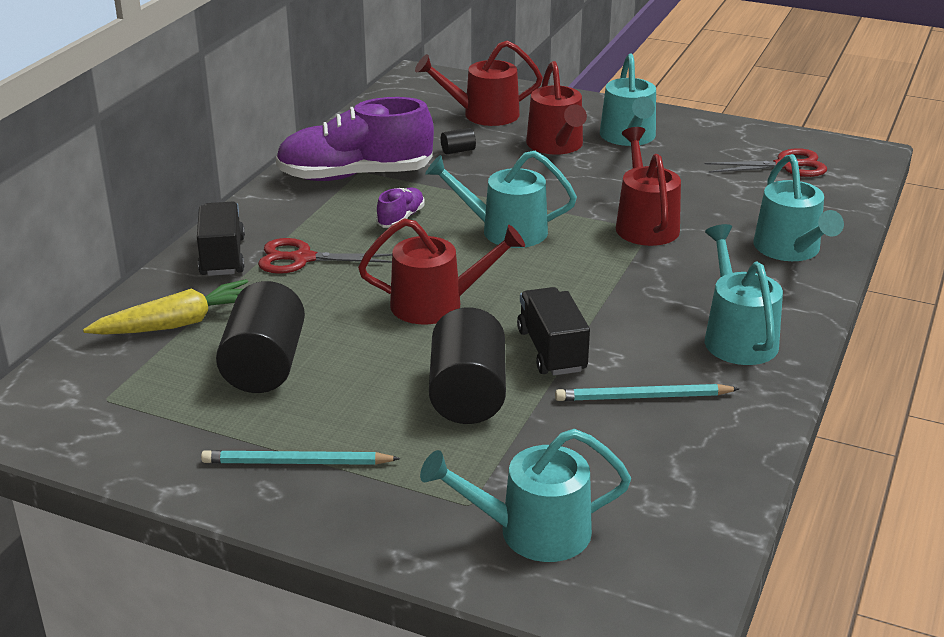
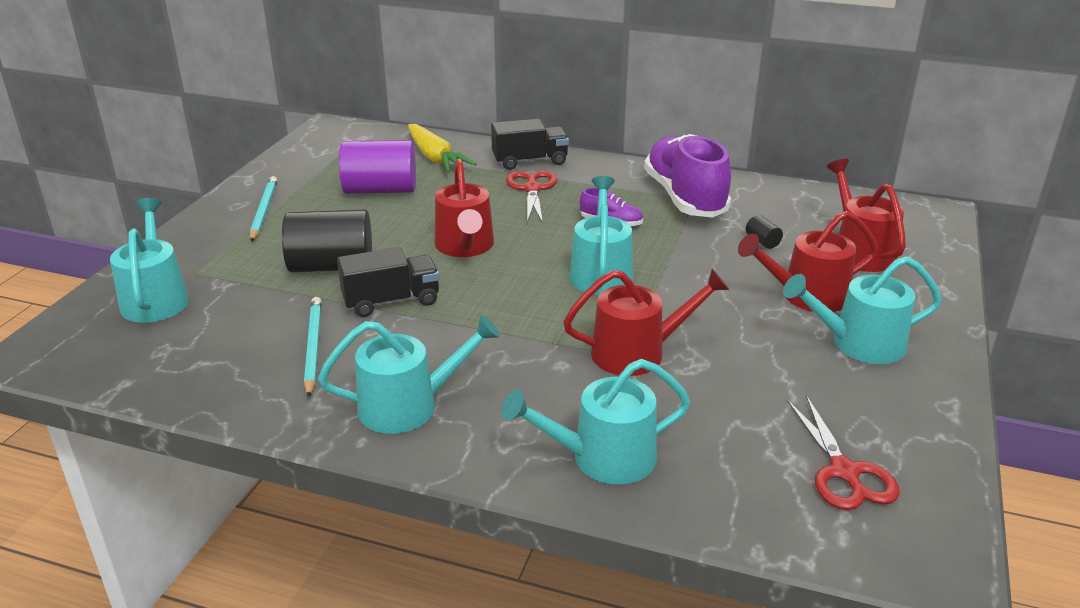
camera: 85 degrees right, 0 degrees up
black cylinder [216,281,305,393] -> purple cylinder [339,140,416,194]

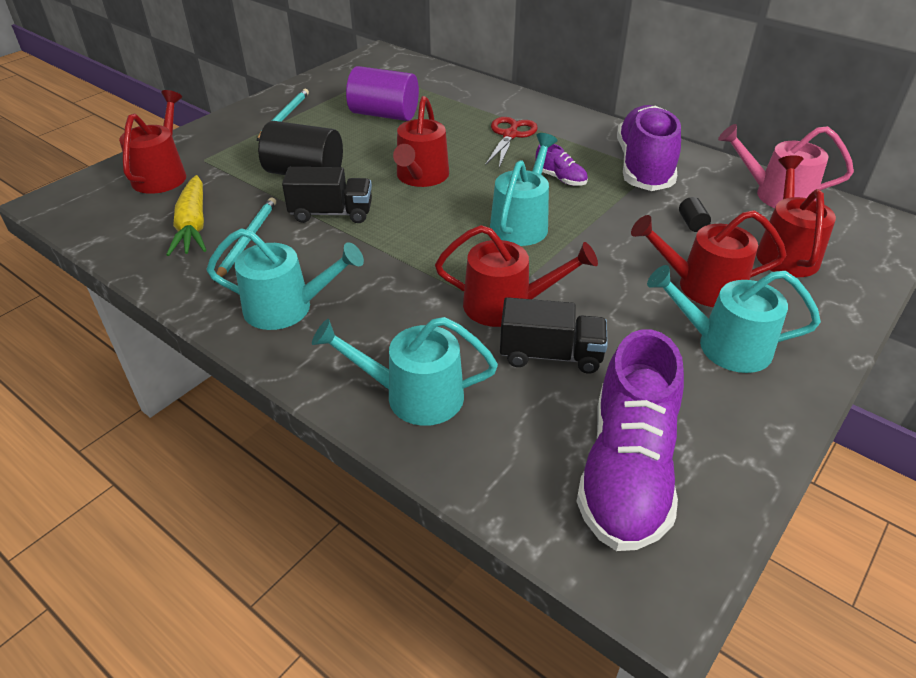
camera: 20 degrees right, 10 degrees up
turquoise watering can [110,198,189,323] -> red watering can [119,90,186,194]
yellow carrot [408,124,476,172] -> yellow carrot moved to [166,175,207,256]
black truck [491,119,569,170] -> black truck moved to [500,297,608,374]
red scissors [787,395,900,510] -> purple shoe [576,329,684,551]
none -> pink watering can [718,124,854,208]

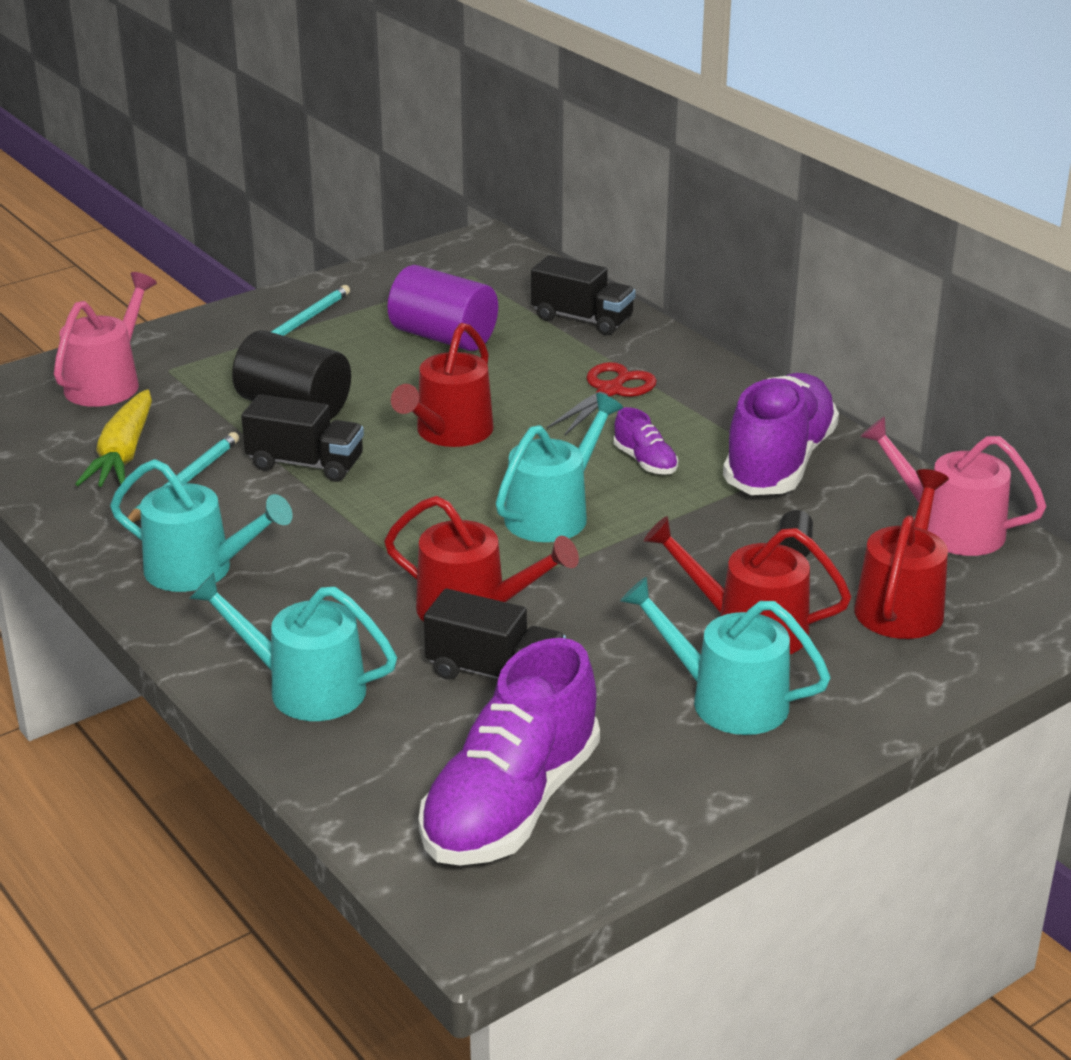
camera: 15 degrees right, 10 degrees down
red watering can [119,90,186,194] -> pink watering can [54,272,157,407]
none -> black truck [531,255,636,335]

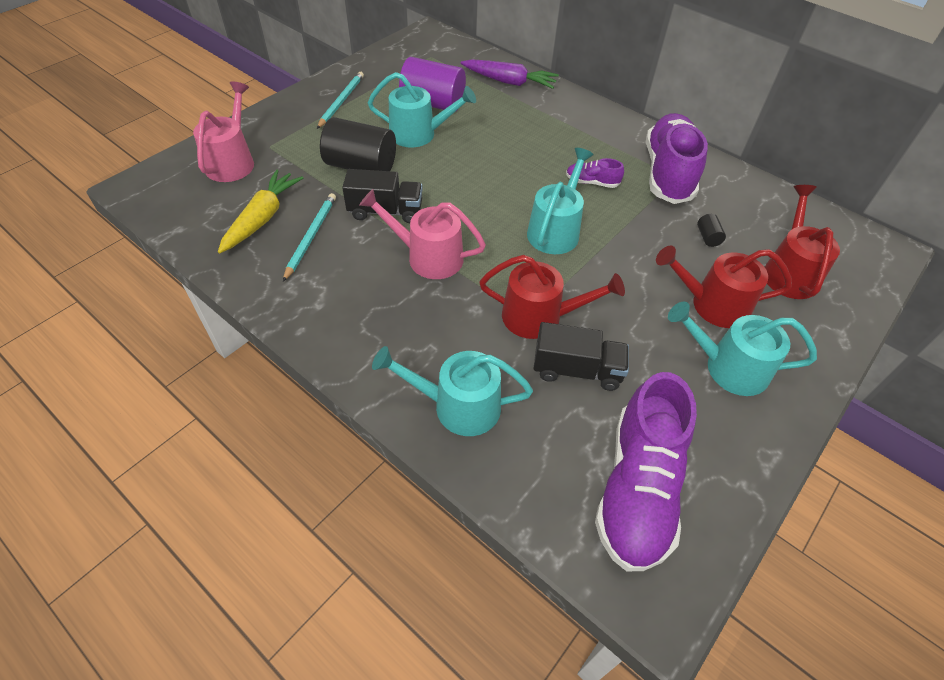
camera: 15 degrees left, 20 degrees up
yellow carrot [76,389,152,487] -> yellow carrot turned 150 degrees counterclockwise [218,170,303,254]
turquoise watering can [110,459,293,592] -> turquoise watering can moved to [368,72,476,148]
red watering can [391,323,494,447] -> none
black truck [531,255,636,335] -> purple carrot [461,59,559,89]
red scissors [547,362,657,436] -> none
purple shoe [614,407,678,475] -> purple shoe turned 150 degrees clockwise [566,158,624,188]
pink watering can [860,416,1046,556] -> pink watering can moved to [359,189,486,279]

